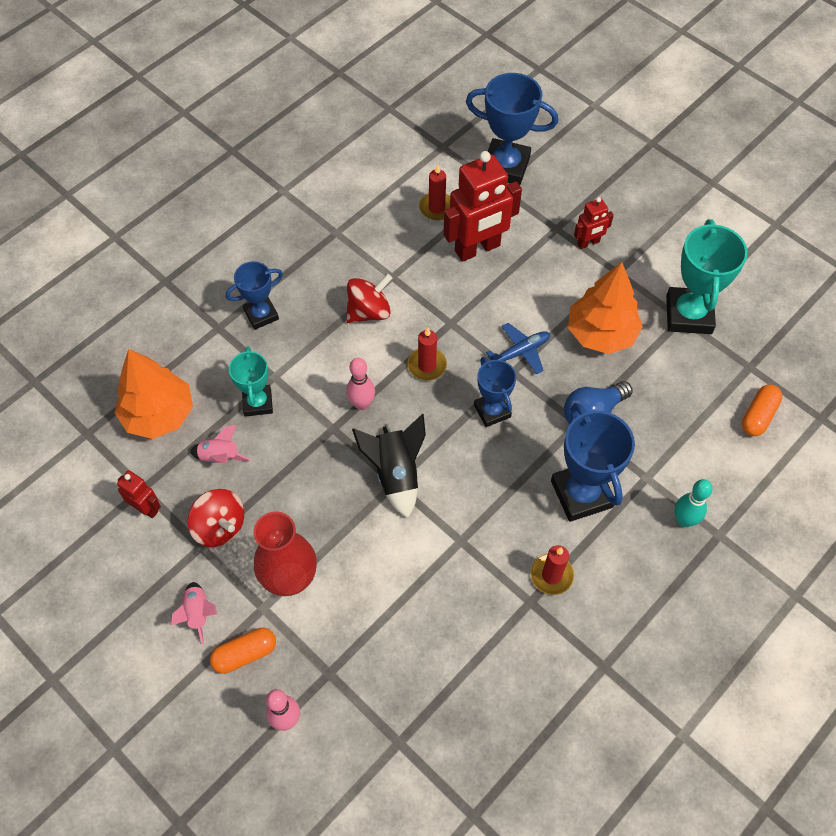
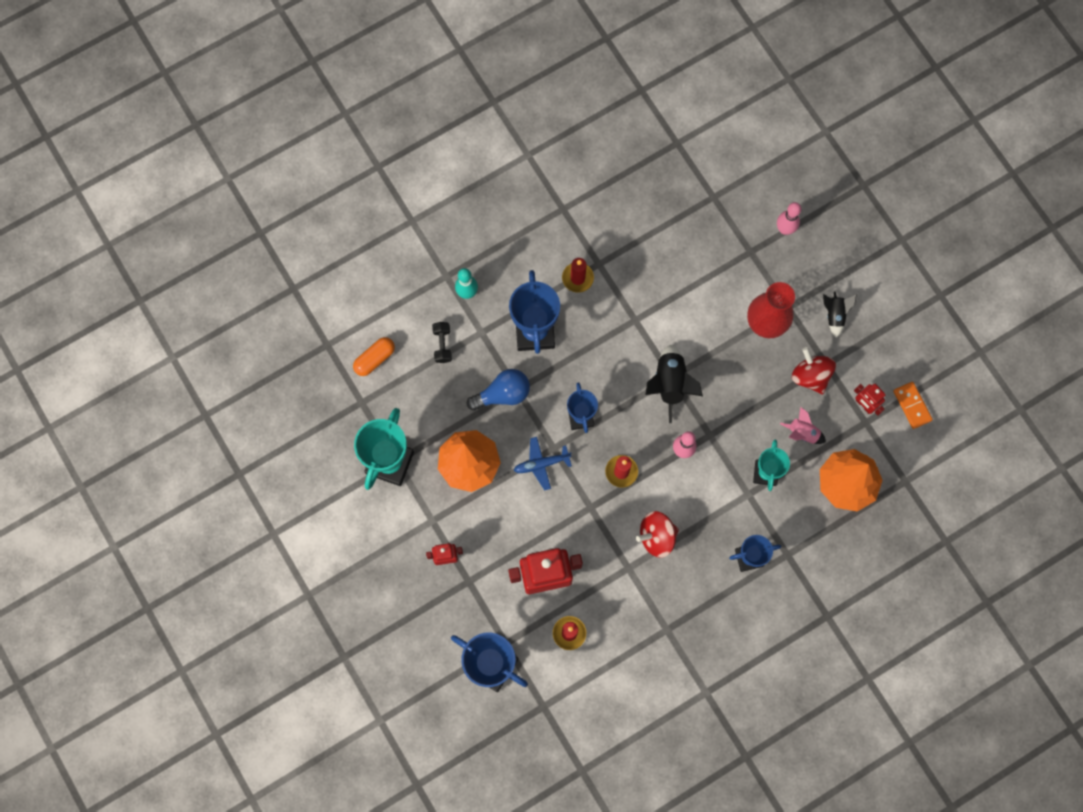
camera: 165 degrees left, 15 degrees up
pink rocket [170,582,217,645] -> black rocket [823,291,857,338]
orange capsule [210,628,276,674] -> none
none -> black dumbbell [432,322,452,363]
none -> orange domino [893,382,933,429]

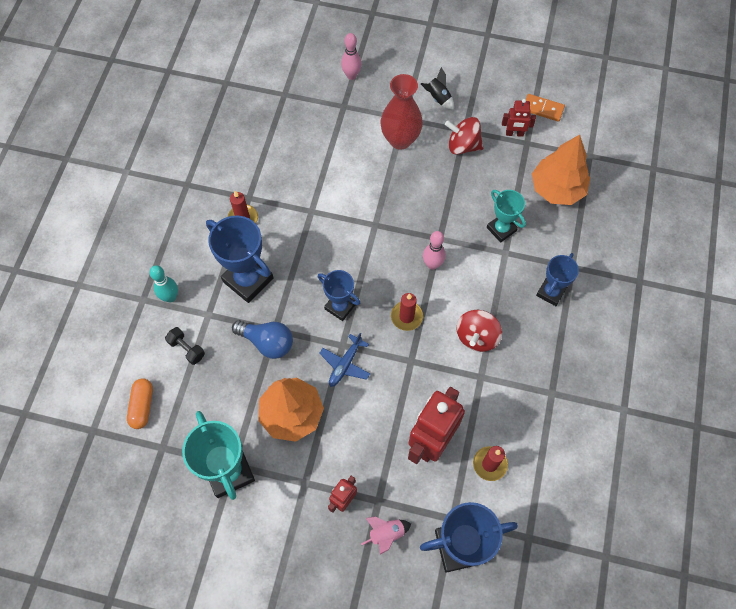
camera: 45 degrees left, 10 degrees down
blue light bulb [467,369,530,411] -> blue light bulb turned 90 degrees clockwise [232,320,293,359]
black rocket [646,345,703,423] -> none
pink rocket [780,407,826,444] -> pink rocket moved to [361,516,411,555]

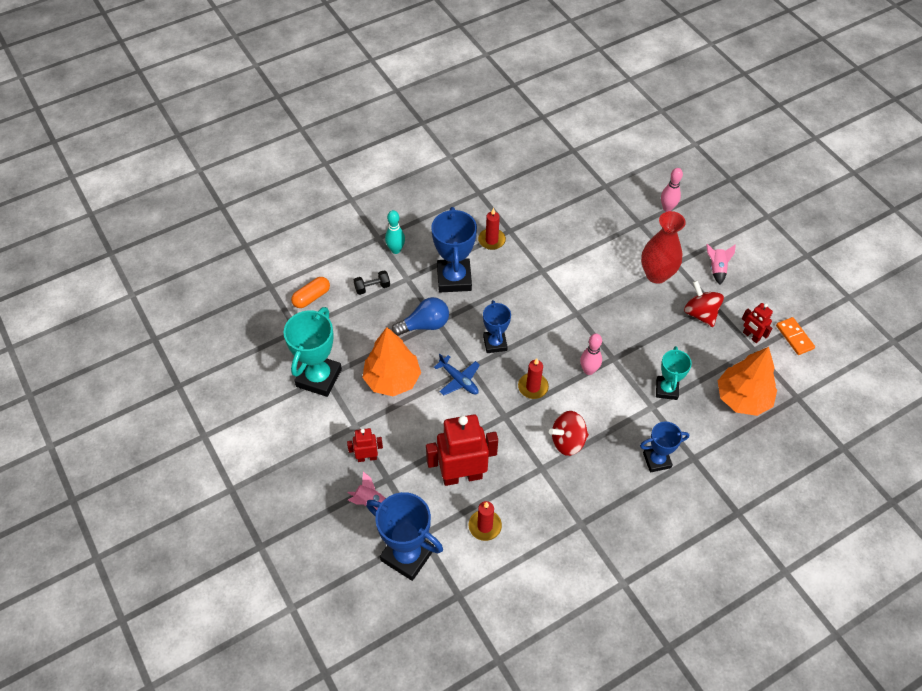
camera: 45 degrees right, 10 degrees down
black dumbbell [165,327,205,365] -> black dumbbell turned 75 degrees clockwise [354,270,390,295]
blue light bulb [232,320,293,359] -> blue light bulb turned 90 degrees counterclockwise [392,297,449,336]
blue plane [319,333,370,387] -> blue plane turned 120 degrees counterclockwise [434,354,480,395]
black rocket [421,67,454,110] -> pink rocket [706,244,736,284]

